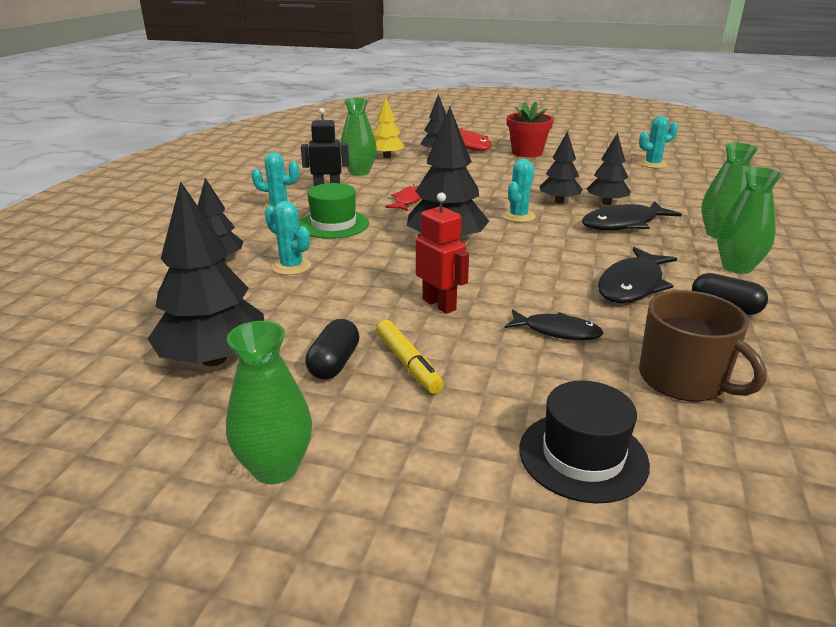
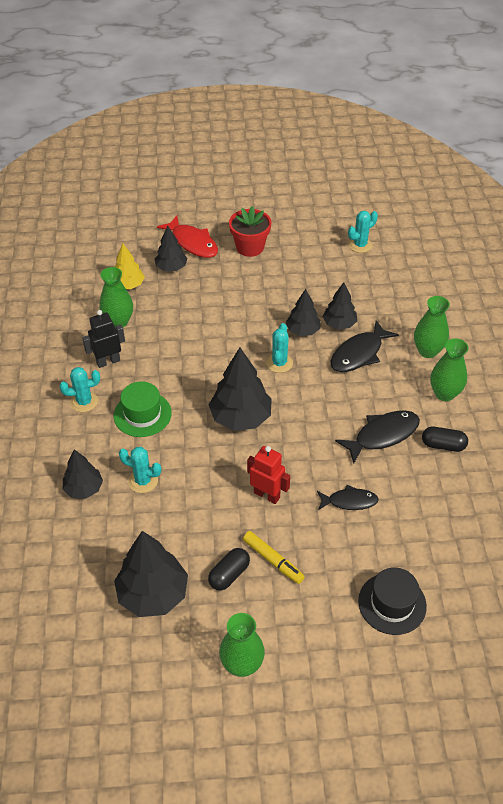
camera: 20 degrees left, 20 degrees up
black capsule [305,319,359,380] -> black capsule turned 45 degrees clockwise [208,548,250,590]
red fish [385,185,421,211] -> none
black fish [598,247,677,303] -> black fish turned 135 degrees counterclockwise [335,411,420,463]
brown mug [639,290,766,402] -> none

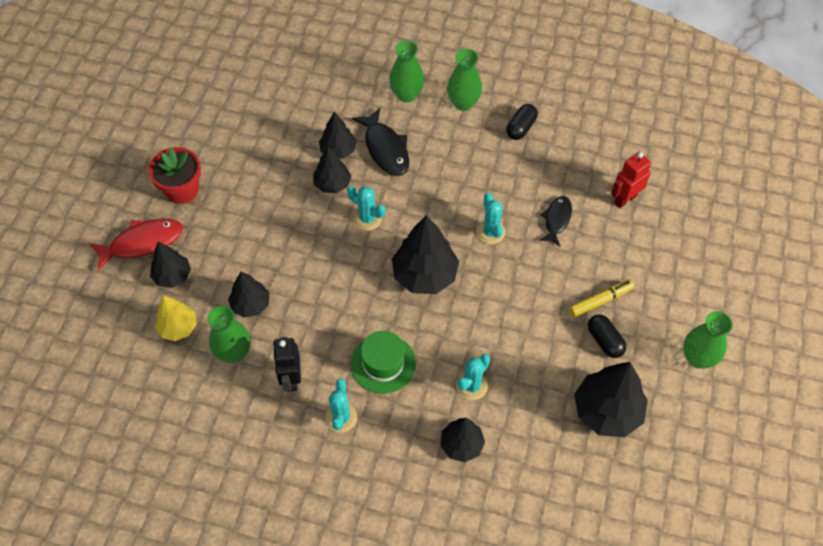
camera: 70 degrees left, 10 degrees up
red robot [247,446,290,504] -> red robot moved to [611,152,651,208]
black fish [335,411,420,463] -> none
turquoise cactus [348,211,378,253] -> turquoise cactus moved to [476,193,506,244]
black hat [358,567,427,635] -> none
none -> black tree [228,272,269,318]

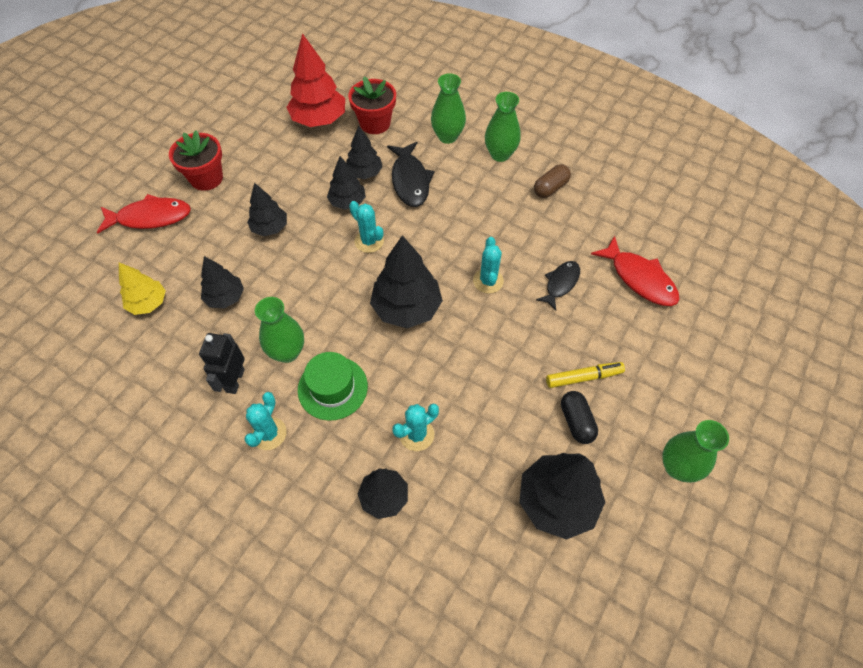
camera: 15 degrees right, 0 degrees up
black tree [150,241,191,288] -> black tree moved to [247,182,287,236]
green vase [208,306,251,363] -> green vase moved to [255,297,304,363]
black capsule [506,104,538,140] -> brown capsule [534,164,571,198]
red robot [611,152,651,208] -> red fish [591,235,679,306]
none -> red tree [286,33,345,127]
none -> red flower pot [348,77,396,134]

